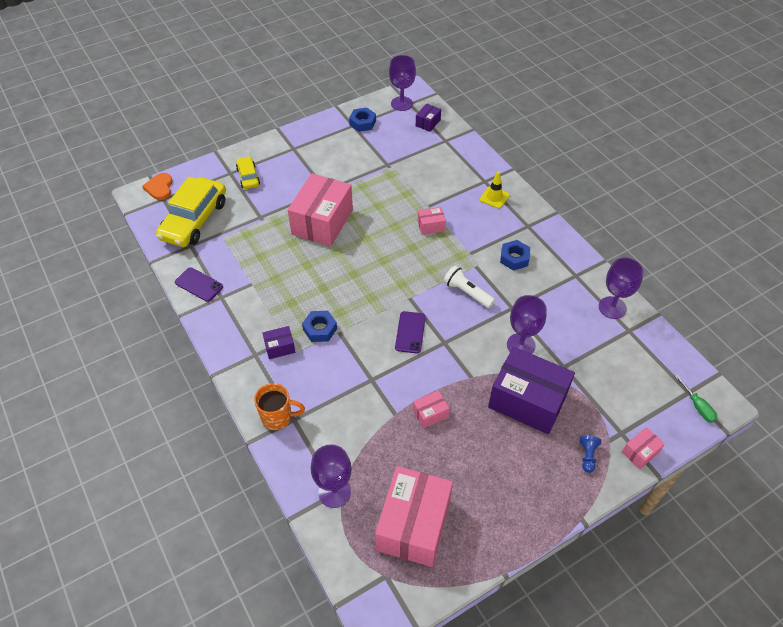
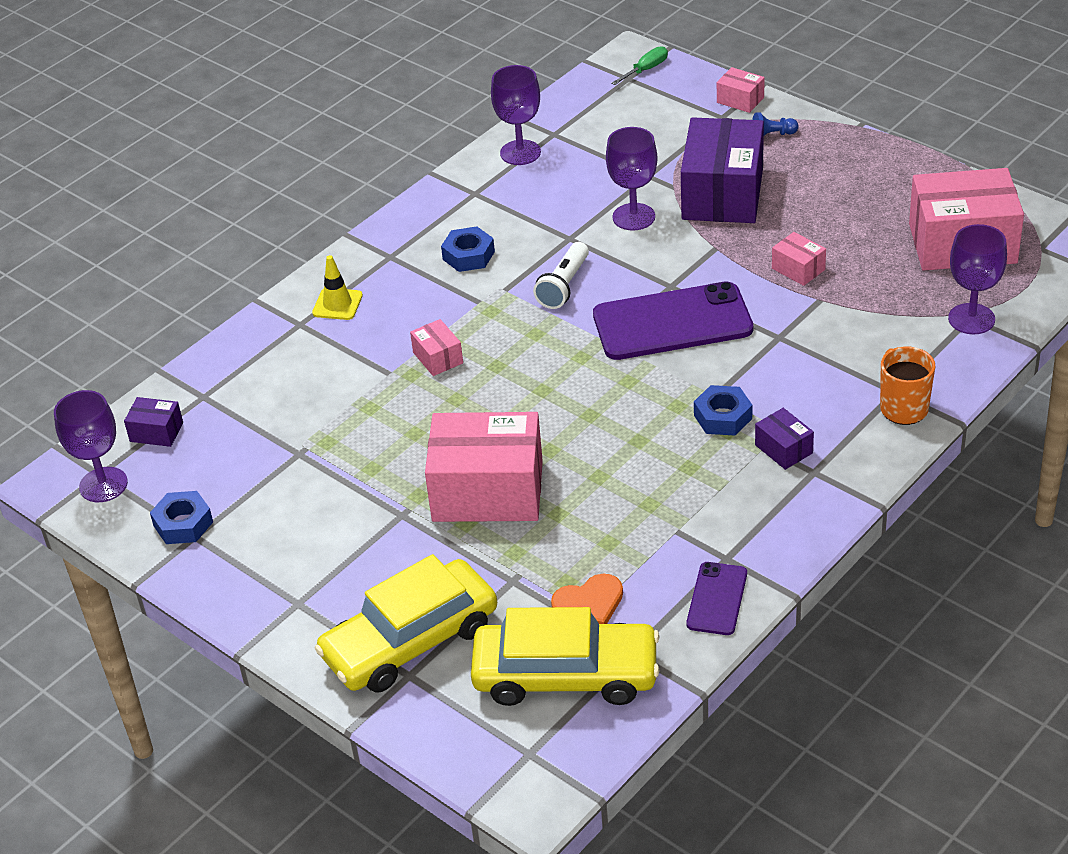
camera: 105 degrees left, 10 degrees down
orange heart [142,173,173,200] -> orange heart moved to [551,574,623,624]
yellow car [236,156,260,189] -> yellow car [315,554,497,693], size x1.98
purple phone [395,311,426,353] -> purple phone [593,281,753,360], size x1.94

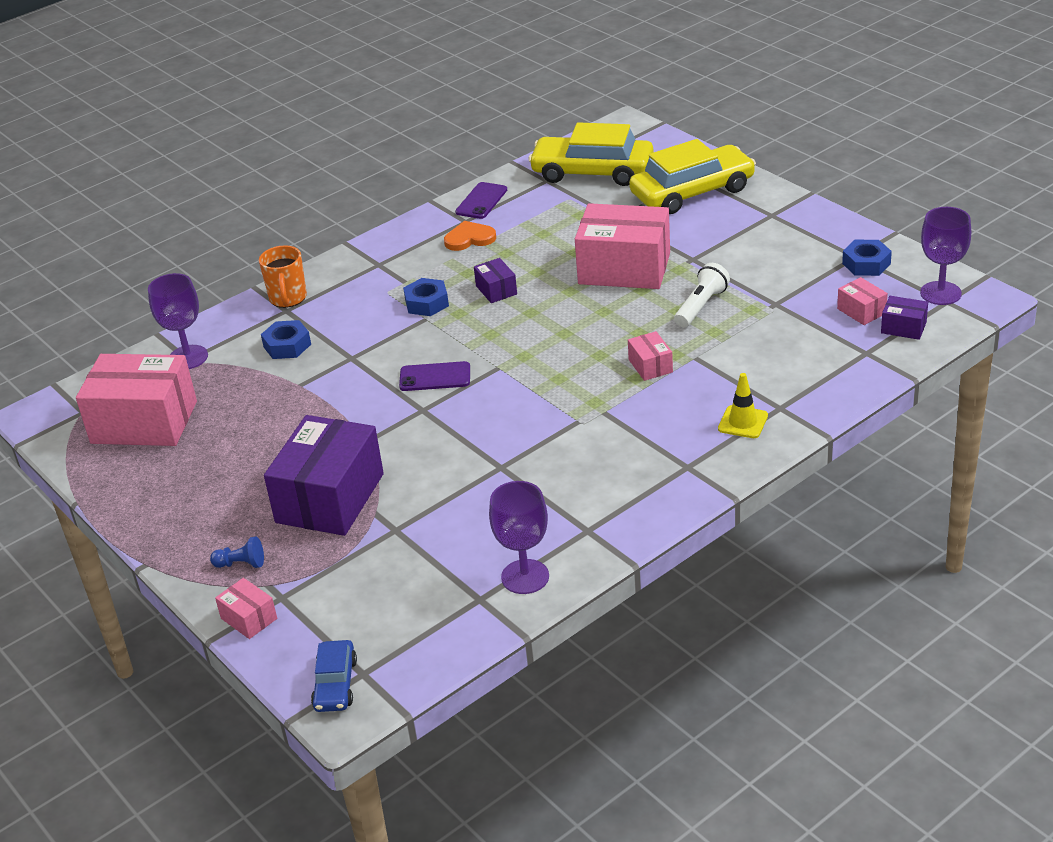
camera: 170 degrees left, 5 degrees down
blue nut [441,226,495,272] -> blue nut moved to [261,320,311,359]
white flashlight [533,242,589,309] -> white flashlight moved to [674,263,730,327]
orange heart [551,574,623,624] -> orange heart moved to [444,221,496,251]
purple phone [593,281,753,360] -> purple phone [399,361,470,391], size x0.52
purple goblet [606,127,658,231] -> none
green screwdriver [611,46,668,85] -> blue car [311,640,357,712]
purple box [755,408,814,470] -> purple box moved to [474,258,517,303]
pink box [772,232,826,286] -> pink box moved to [837,277,888,325]

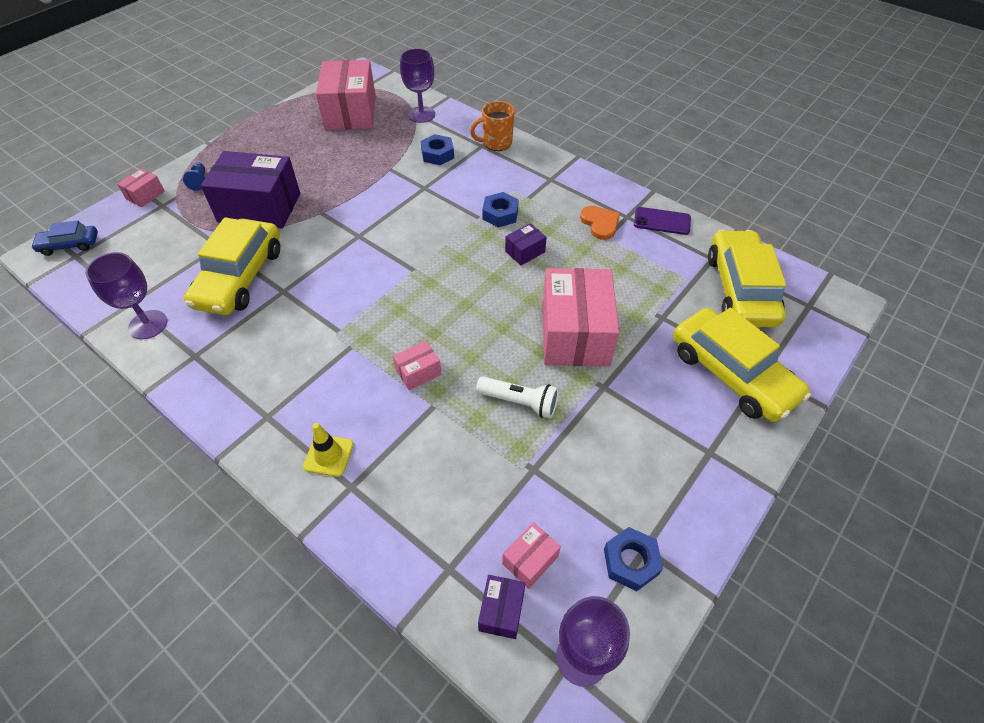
camera: 75 degrees right, 15 degrees up
purple phone [399,361,470,391] -> none
none -> yellow car [184,217,280,315]

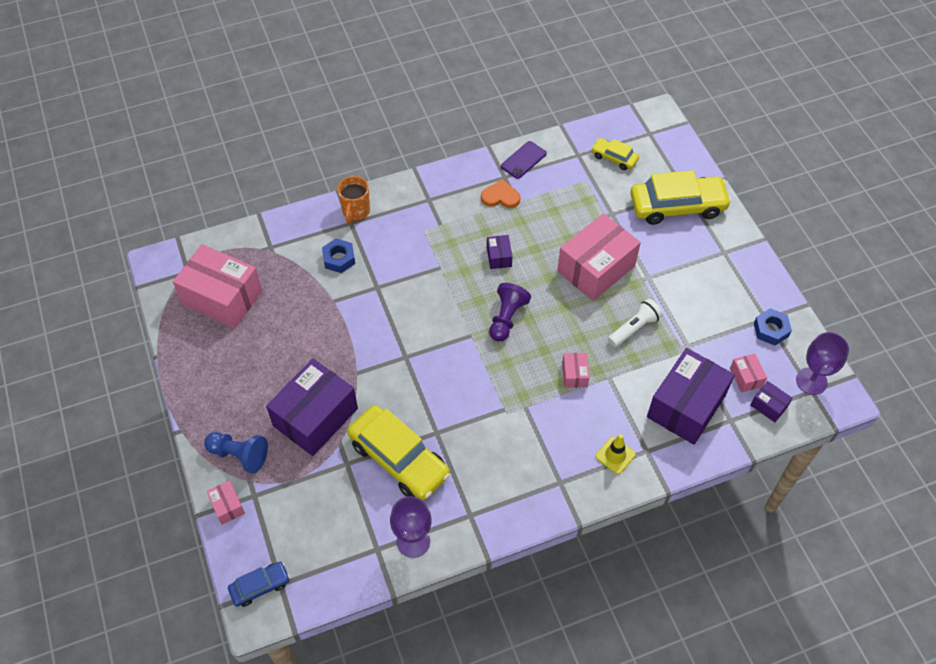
camera: 60 degrees left, 5 degrees up
blue car [31,220,98,256] -> blue car turned 135 degrees counterclockwise [228,562,290,607]
blue pawn [183,162,205,191] -> blue pawn [204,432,268,473], size x1.74
purple goblet [400,48,435,123] -> none
blue nut [482,192,519,227] -> none
pink box [543,268,619,367] -> pink box turned 75 degrees counterclockwise [557,213,641,301]
yellow car [708,230,786,327] -> yellow car [591,138,639,170], size x0.50
none -> purple pawn [489,283,531,342]
none -> purple box [647,348,735,445]

